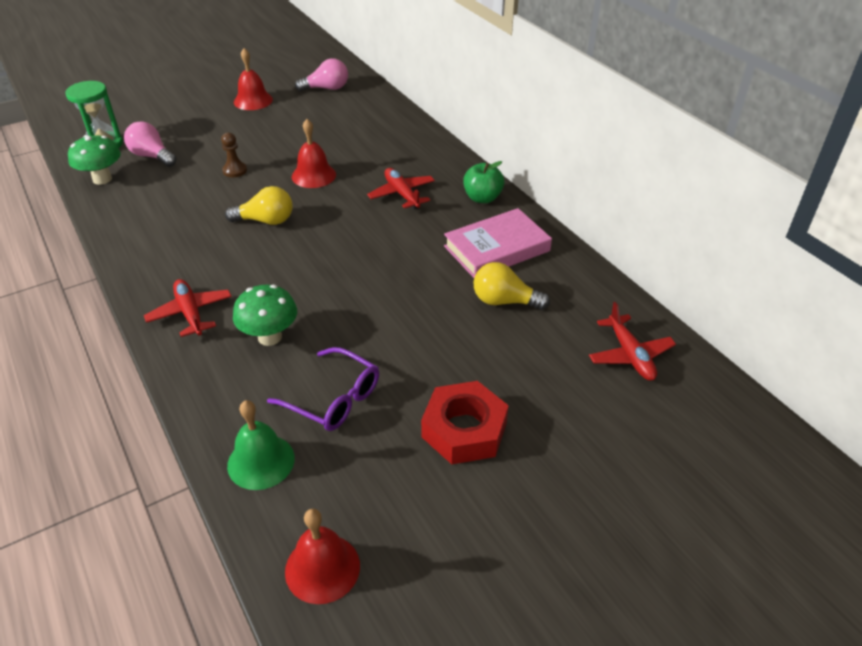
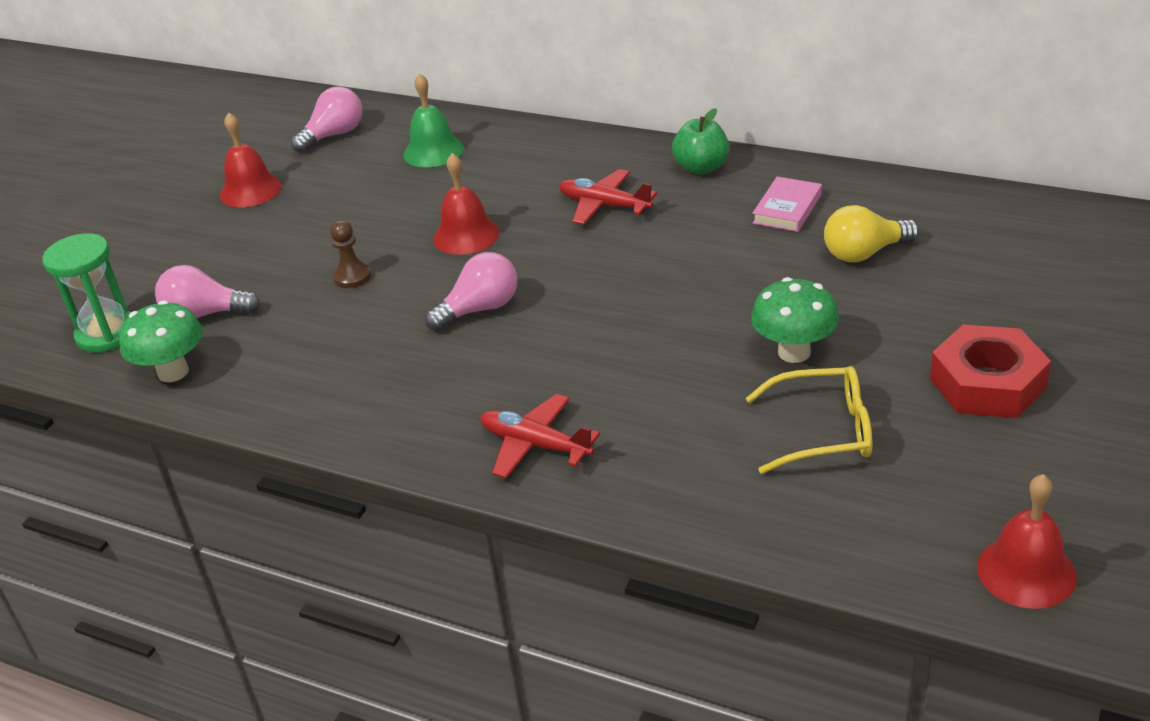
camera: 30 degrees left, 5 degrees down
yellow light bulb [225,186,292,225] -> pink light bulb [425,252,517,331]
green bell [227,400,295,490] -> green bell moved to [403,73,464,167]
green mushroom [233,285,297,346] -> green mushroom moved to [751,277,839,363]
purple glasses [267,347,379,431] -> yellow glasses [746,366,872,474]
pink book [444,208,552,278] -> pink book [752,177,822,232], size x0.59
red plane [589,302,676,381] -> none

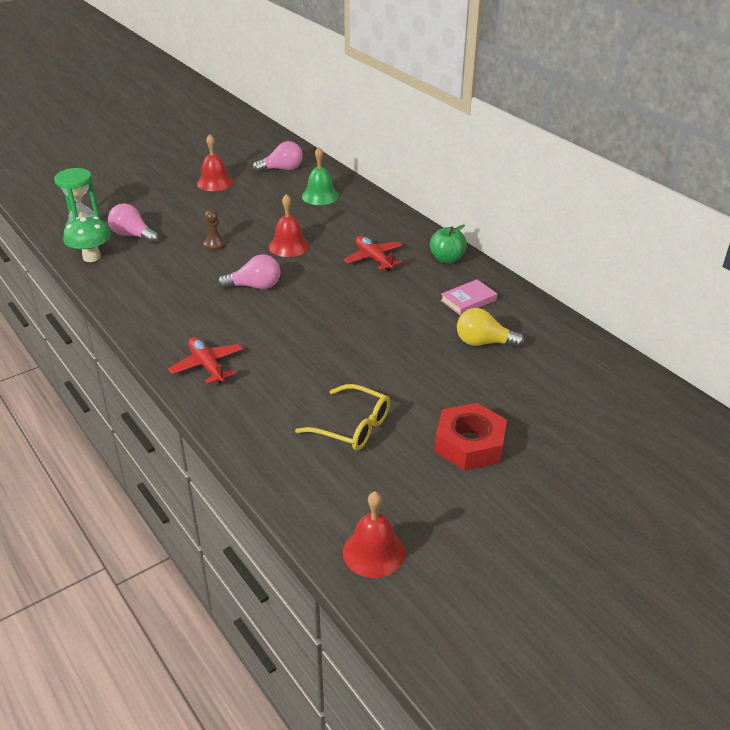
camera: 25 degrees right, 0 degrees up
green mushroom [751,277,839,363] -> none

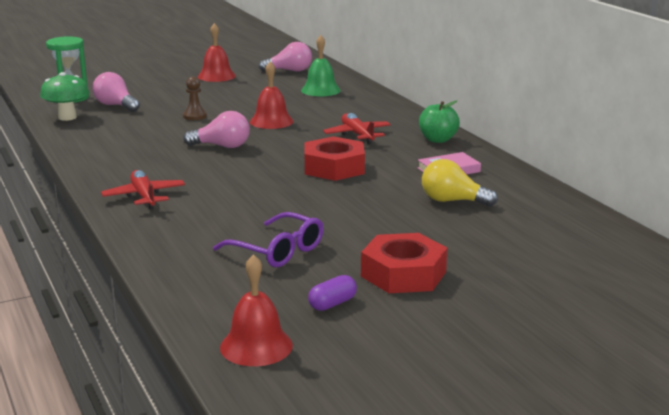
camera: 10 degrees right, 15 degrees down
yellow glasses [295,384,390,450] -> purple glasses [213,212,324,267]
none -> red nut [305,136,365,181]
none -> purple capsule [308,275,357,311]

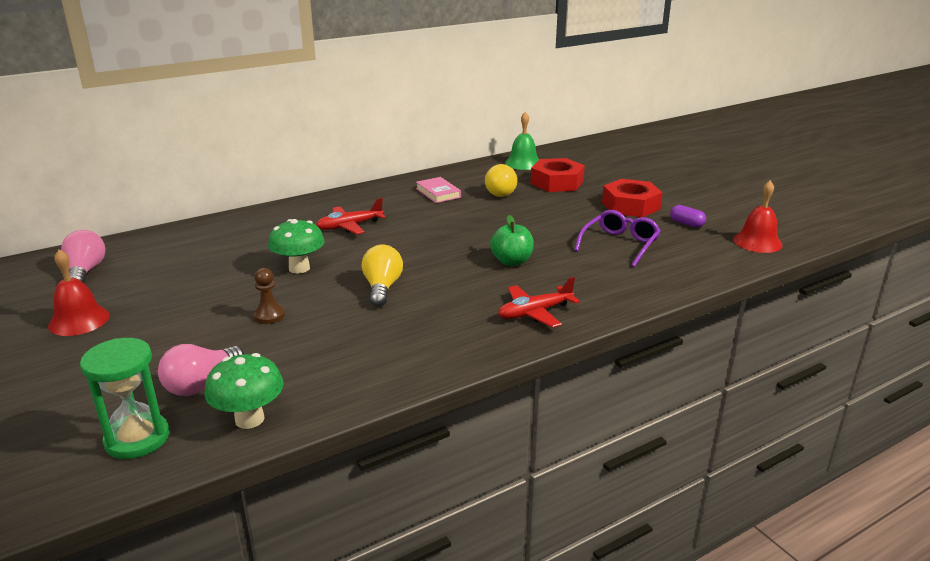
camera: 95 degrees left, 5 degrees up
pink light bulb [183,111,250,148] -> yellow light bulb [362,244,403,307]
red bell [250,61,294,129] -> green mushroom [268,219,325,274]
green bell [301,35,341,96] -> green bell moved to [505,112,539,170]
red nut [305,136,365,181] -> red nut moved to [531,158,585,192]
green apple [419,101,460,143] -> green apple moved to [490,215,534,266]

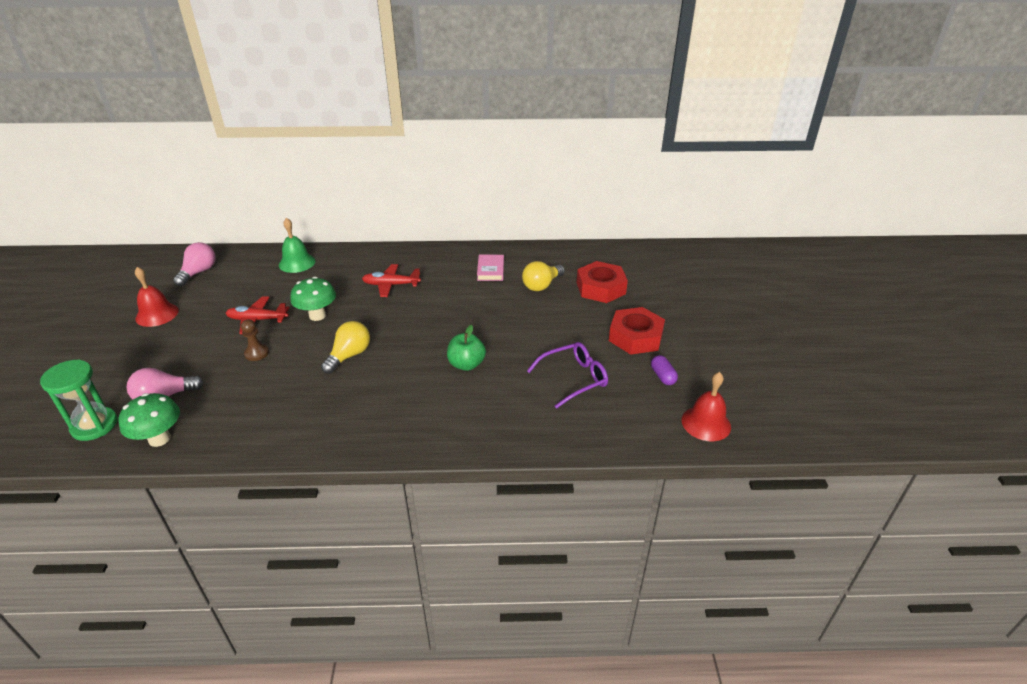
camera: 30 degrees right, 10 degrees up
red plane [498,277,580,328] -> red plane moved to [226,296,290,334]
green bell [505,112,539,170] -> green bell moved to [279,218,316,273]

